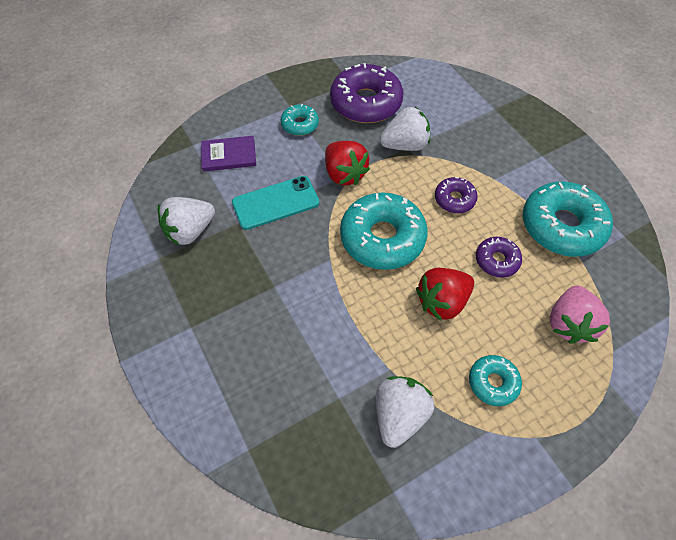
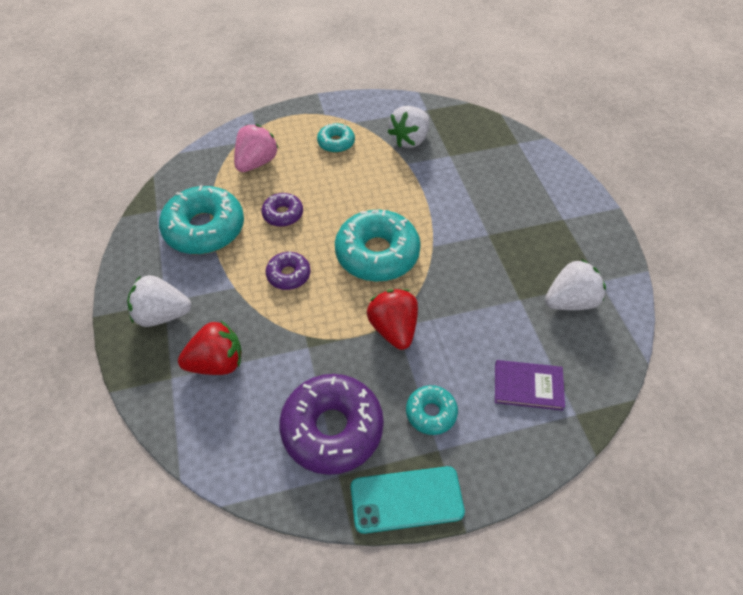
camera: 165 degrees left, 5 degrees down
turquoise phone [232,176,319,230] -> turquoise phone moved to [351,466,465,534]
white strawberry [380,107,430,151] -> white strawberry moved to [127,275,191,327]
red strawberry [416,268,474,321] -> red strawberry moved to [178,321,242,375]

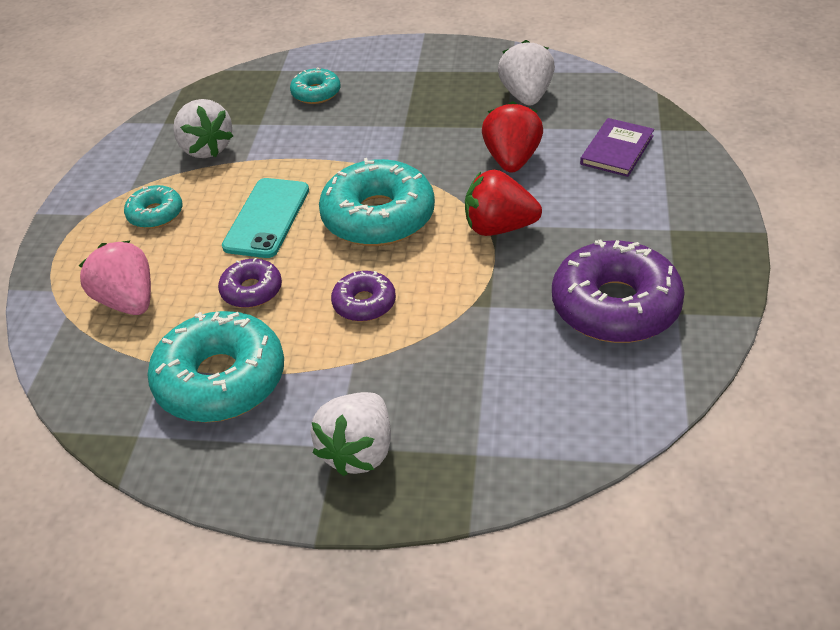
camera: 65 degrees left, 10 degrees down
red strawberry [178,321,242,375] -> red strawberry moved to [482,101,543,173]
turquoise phone [351,466,465,534] -> turquoise phone moved to [222,178,309,258]
turquoise donut [406,385,458,435] -> turquoise donut moved to [290,67,341,104]

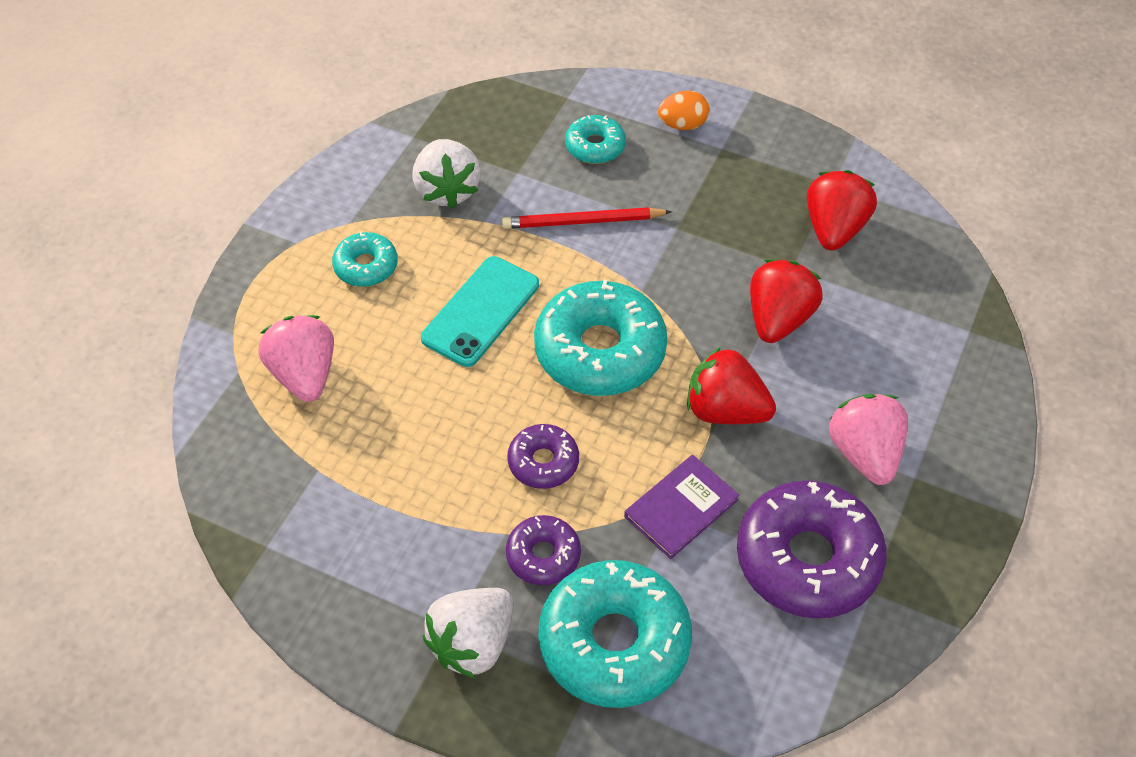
camera: 15 degrees right, 10 degrees up
turquoise donut [147,311,284,423] -> turquoise donut moved to [538,560,692,708]
purple donut [218,258,282,308] -> purple donut moved to [506,515,581,585]
white strawberry [498,40,555,106] -> red strawberry [807,170,877,251]
purple book [580,118,654,177] -> purple book moved to [624,455,739,559]
none -> red pencil [502,207,671,229]
none -> orange egg [658,91,709,130]
none -> pink strawberry [829,394,908,485]

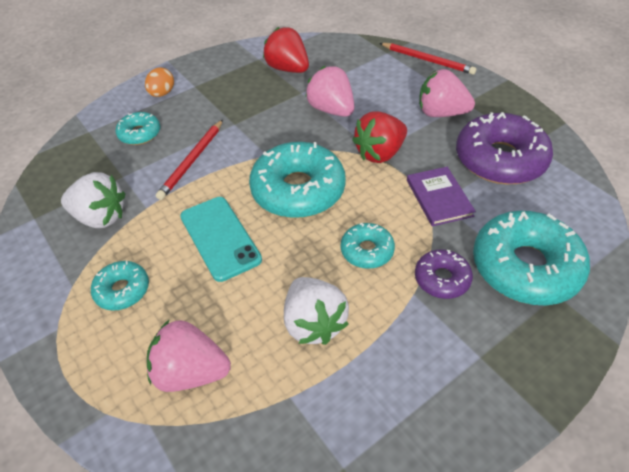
camera: 60 degrees left, 5 degrees down
white strawberry [422,588,513,678] -> white strawberry moved to [284,277,349,345]
purple donut [507,424,579,489] -> turquoise donut [341,223,395,269]
red strawberry [750,259,823,343] -> pink strawberry [305,66,354,117]
none -> red pencil [380,43,476,75]

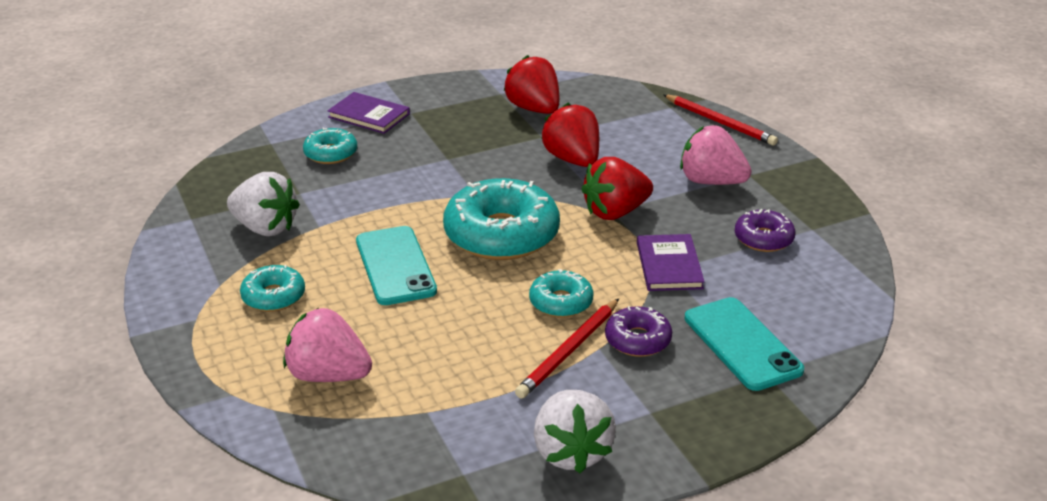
camera: 10 degrees right, 15 degrees down
orange egg [145,68,174,97] -> purple book [327,92,410,134]
red pencil [156,120,223,200] -> red pencil moved to [515,299,619,399]
white strawberry [284,277,349,345] -> white strawberry moved to [534,390,616,473]
pink strawberry [305,66,354,117] -> red strawberry [541,103,599,167]
purple donut [456,112,553,184] -> purple donut [735,208,795,252], size x0.51
turquoise donut [473,211,590,305] -> turquoise phone [685,297,804,391]

